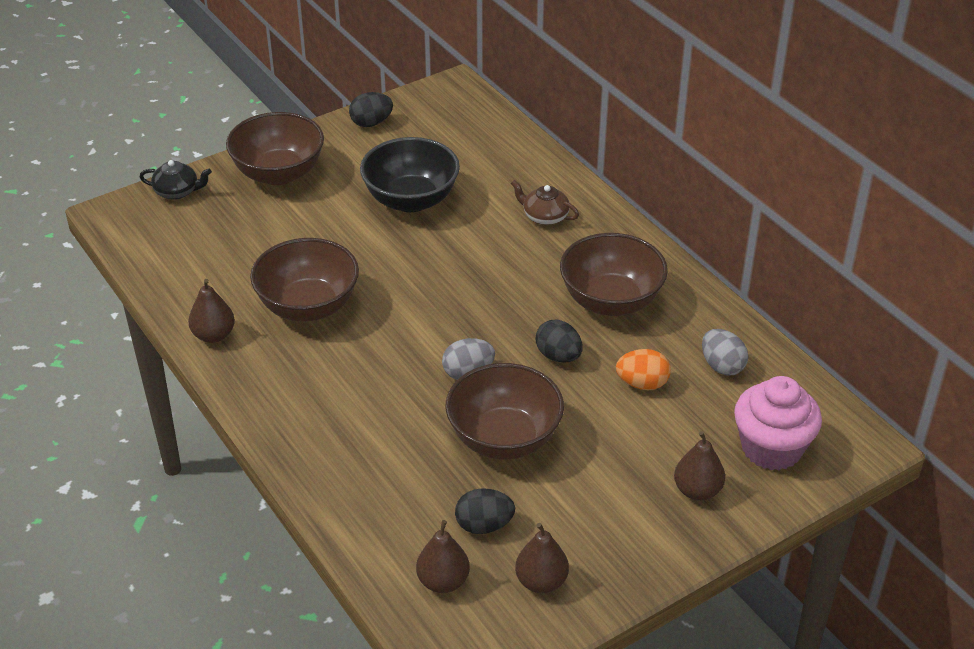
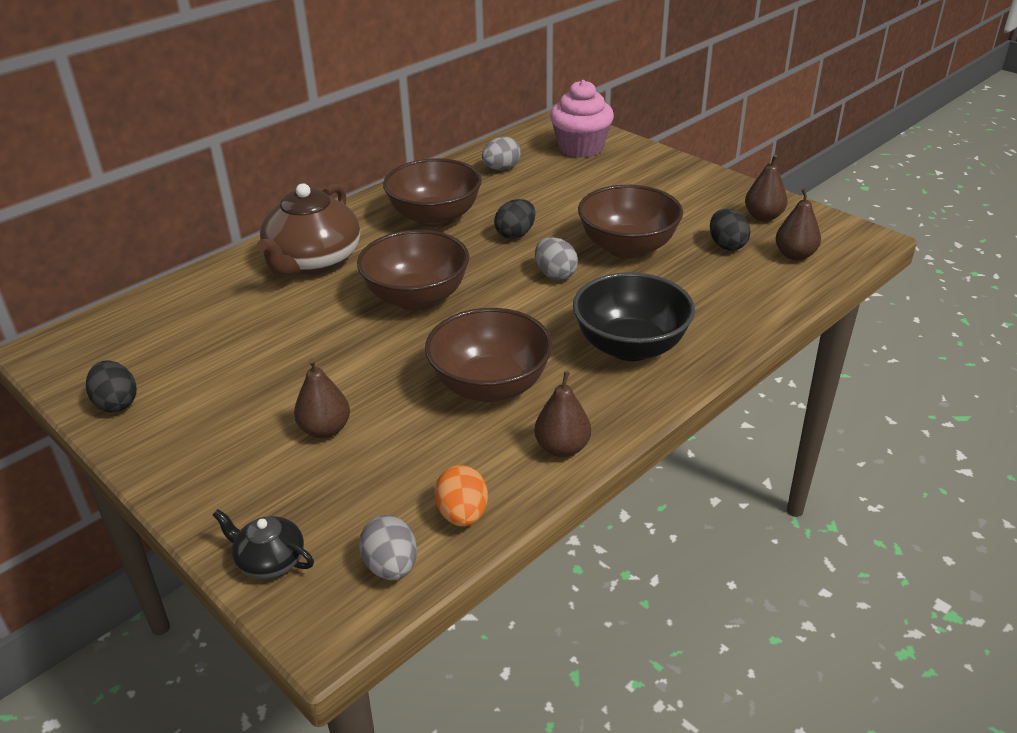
camera: 100 degrees left, 5 degrees down
black teapot [140,160,212,200] -> black teapot turned 60 degrees counterclockwise [213,509,314,579]
brown bowl [226,112,324,185] -> brown bowl moved to [357,230,469,311]
black bowl [360,137,460,212] -> black bowl moved to [573,272,695,361]
brown teapot [511,180,579,225] -> brown teapot [257,183,360,276], size x2.05
orange egg [616,349,671,390] -> orange egg moved to [434,465,488,527]
brown pear [674,431,725,501] -> brown pear moved to [294,358,350,438]
none -> grey egg [359,515,417,581]

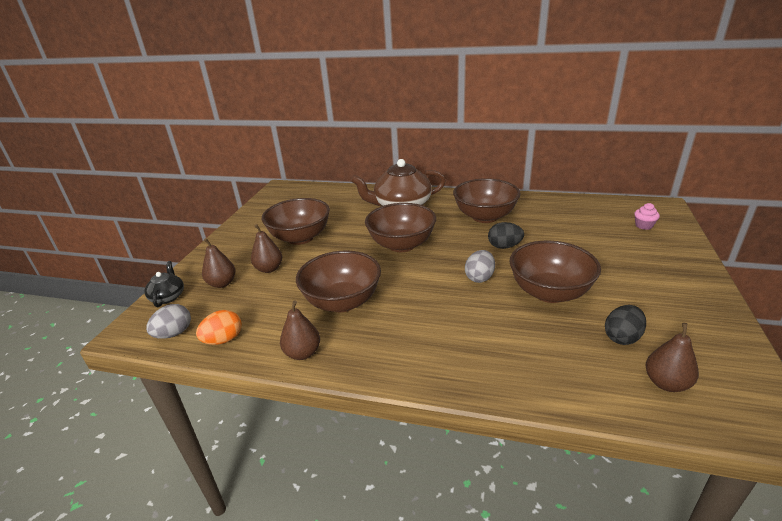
camera: 60 degrees right, 5 degrees down
black egg [86,360,137,412] -> none
grey egg [482,136,521,170] -> none
pink cupcake [550,80,614,158] -> pink cupcake [634,203,660,230], size x0.45
black bowl [573,272,695,361] -> none
brown pear [745,154,788,221] -> brown pear moved to [202,238,236,288]
none -> brown bowl [262,198,330,245]

